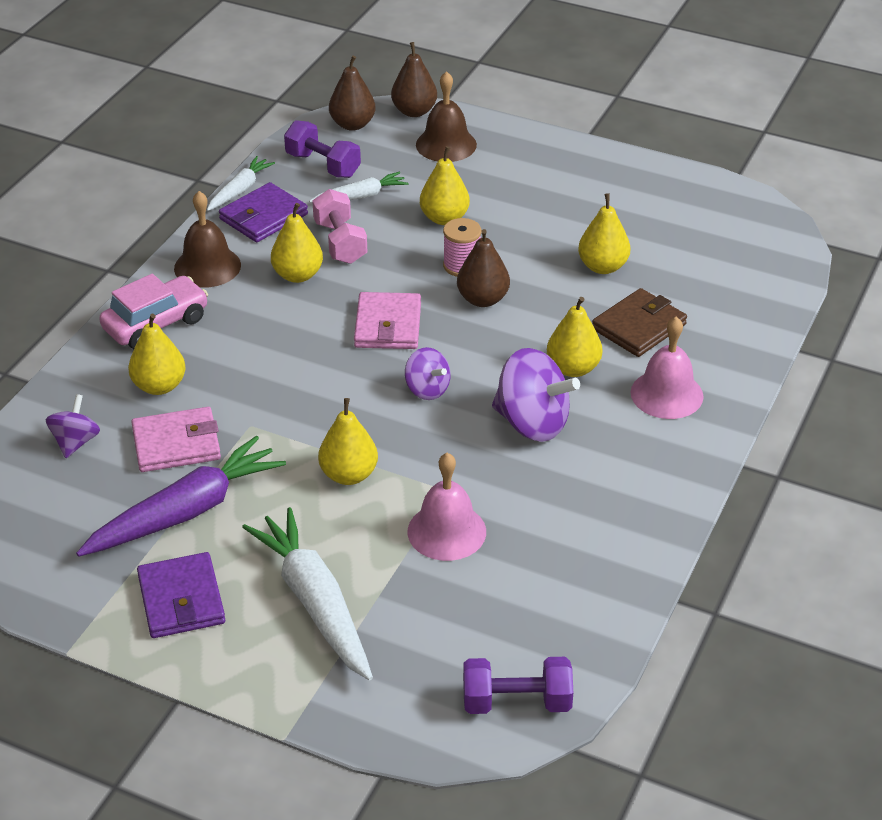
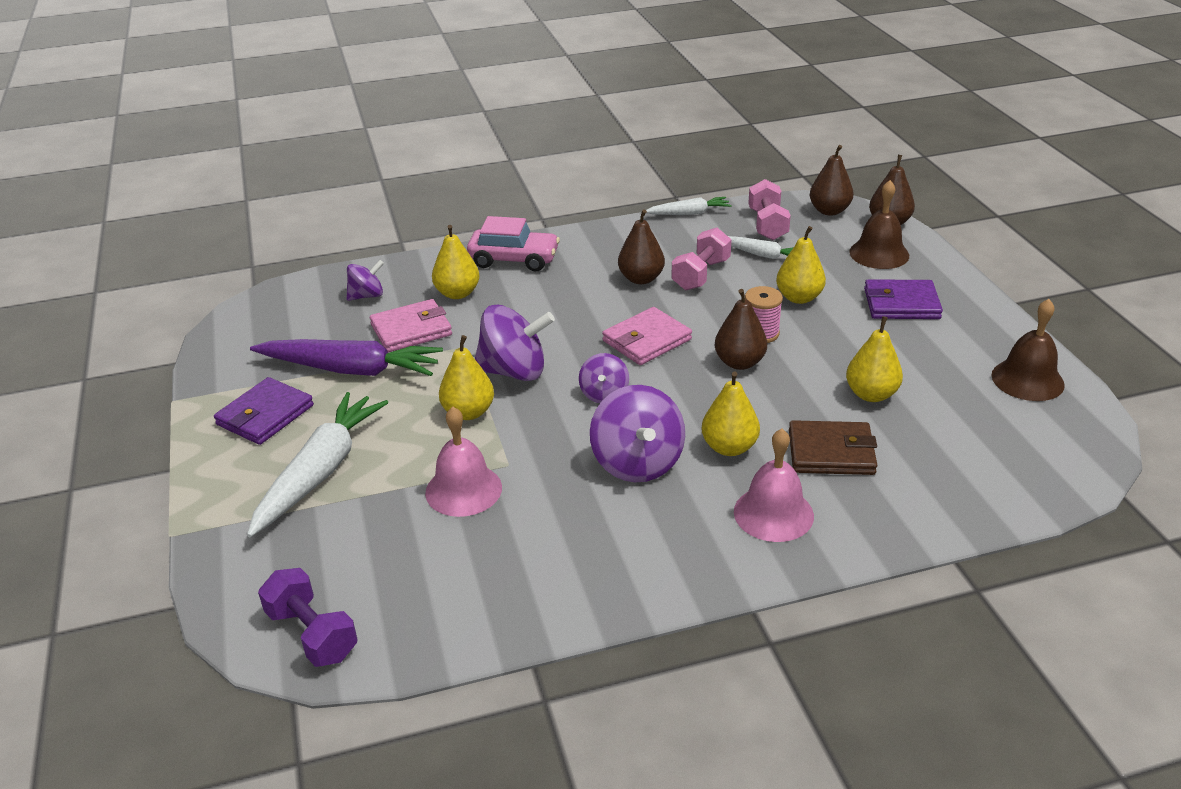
camera: 50 degrees right, 5 degrees down
pink wallet [131,407,221,472] -> pink wallet turned 60 degrees counterclockwise [370,299,452,352]
brown bell [174,191,241,288] -> brown bell moved to [991,299,1065,401]
purple wallet [219,182,308,242] -> purple wallet moved to [864,279,943,319]
yellow pear [271,203,323,283] -> brown pear [618,210,665,284]
purple dumbbell [284,120,361,178] -> pink dumbbell [748,179,791,240]
none -> purple spinning top [475,304,555,381]

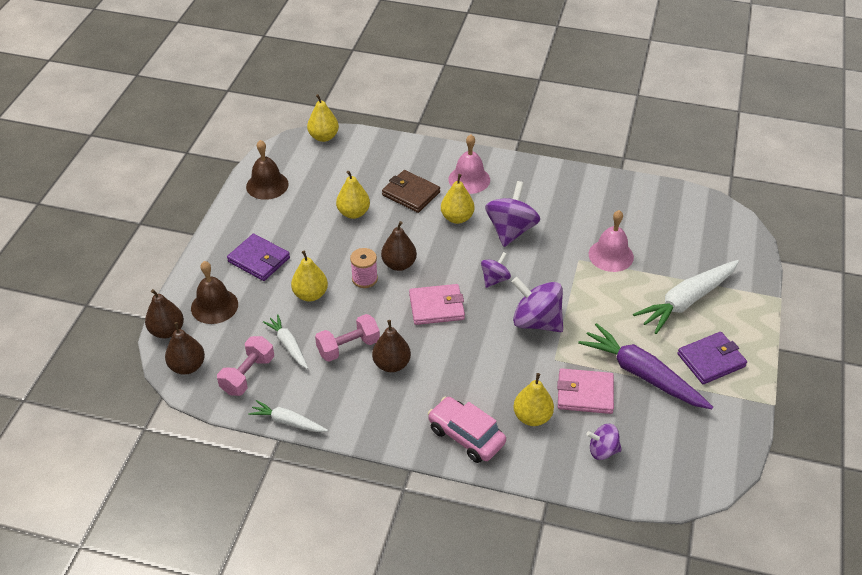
camera: 150 degrees left, 10 degrees up
purple dumbbell [258,568,358,667] -> none
yellow pear [439,335,494,420] -> yellow pear moved to [307,94,339,142]

